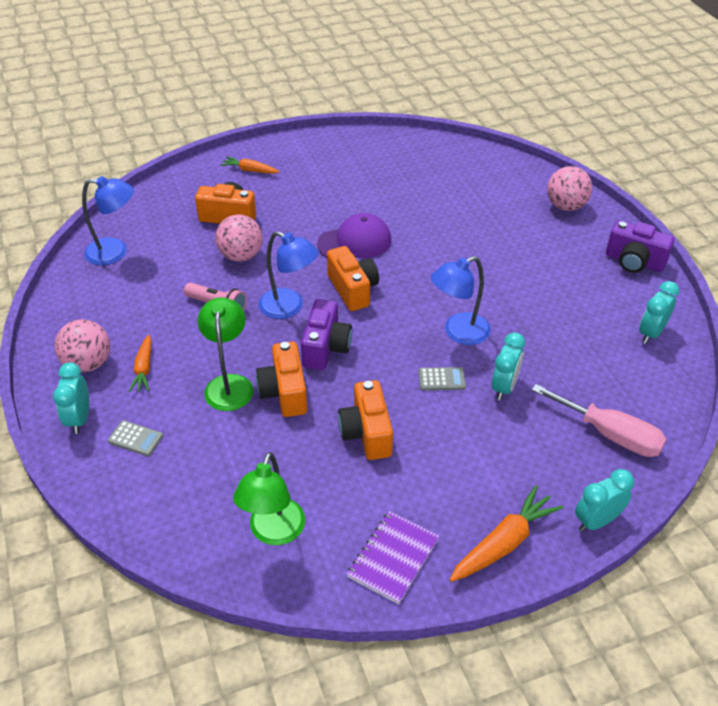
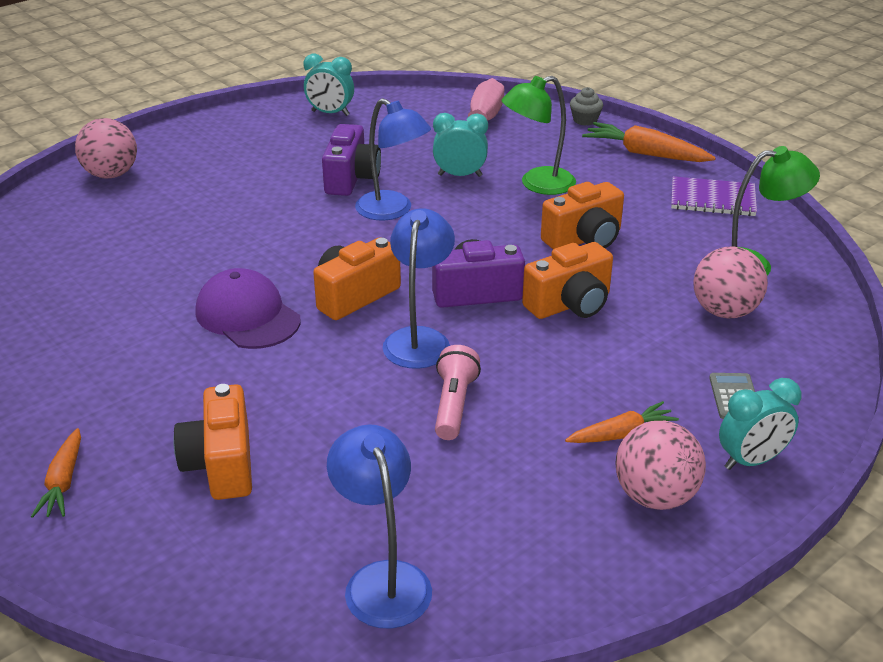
camera: 110 degrees left, 10 degrees down
green lamp [197,298,254,411] -> green lamp moved to [502,76,576,195]
pink ball [215,214,263,261] -> pink ball moved to [693,246,768,318]
grey calculator [418,367,466,390] -> none
turquoise clock [575,469,634,532] -> grey cupcake [570,87,603,126]
purple camera [606,220,675,273] -> purple camera moved to [322,124,381,196]

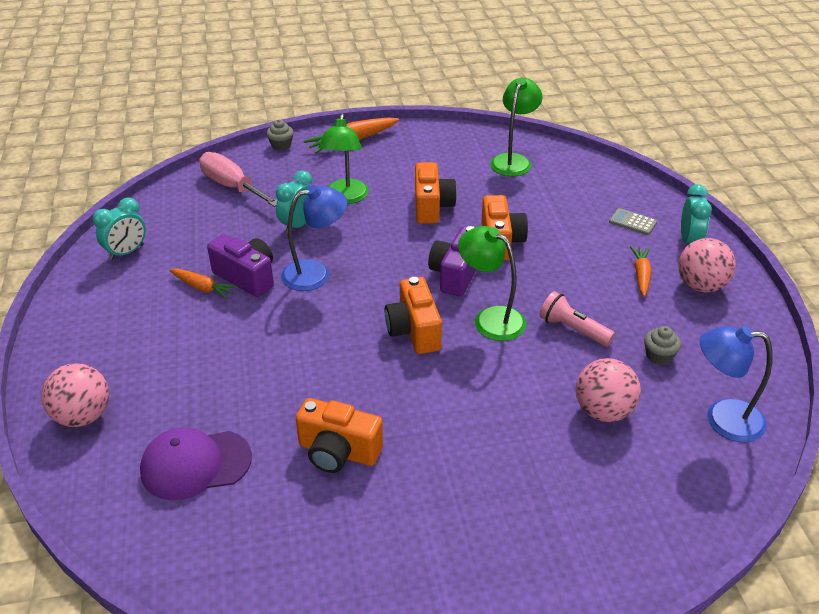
camera: 60 degrees left, 5 degrees up
orange carrot [31,428,81,518] -> orange carrot moved to [169,269,238,299]
orange camera [173,384,252,500] -> orange camera moved to [296,398,383,473]
purple cap [195,268,300,349] -> purple cap moved to [140,427,252,500]
blue lamp [383,208,455,369] -> green lamp [458,226,526,341]
purple notebook [671,176,757,216] -> none
pink ball [693,246,768,318] -> pink ball moved to [576,358,641,422]
none -> grey cupcake [644,326,681,365]

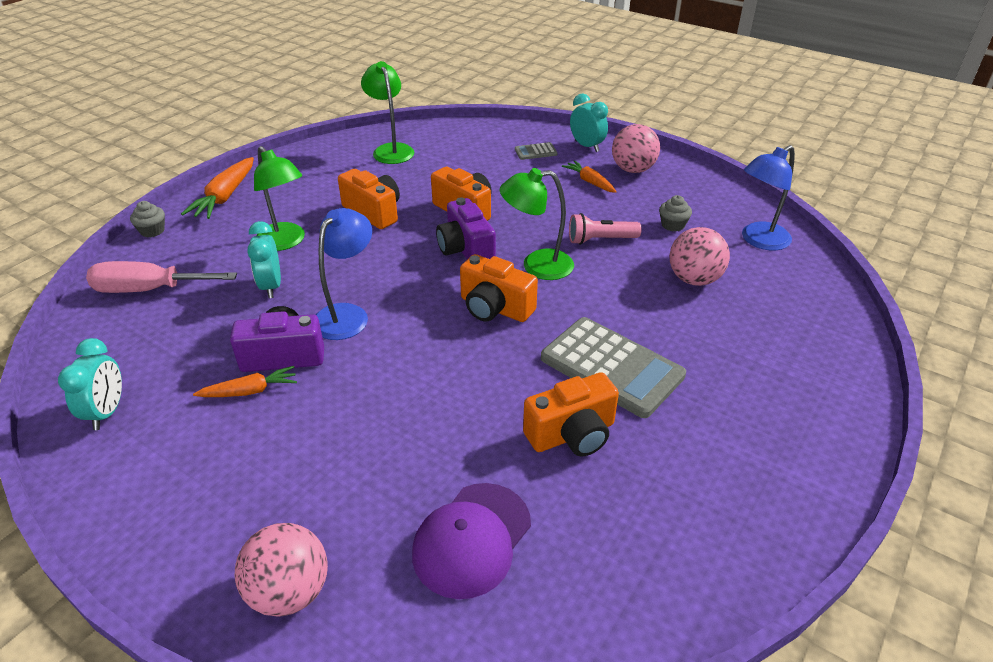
camera: 45 degrees left, 0 degrees up
none -> grey calculator [541,317,686,418]

